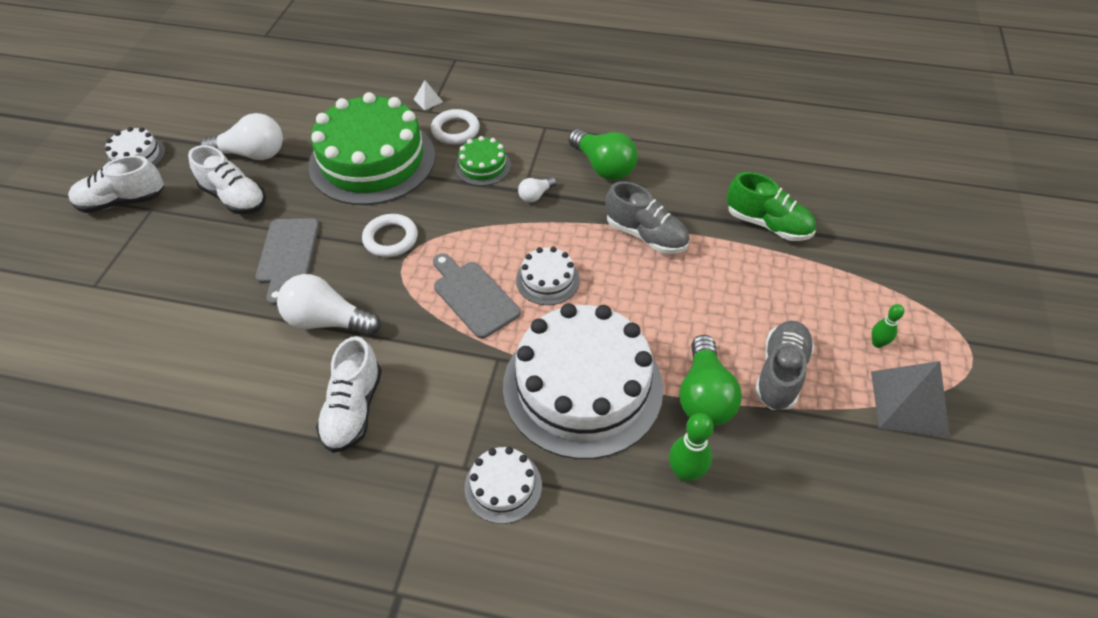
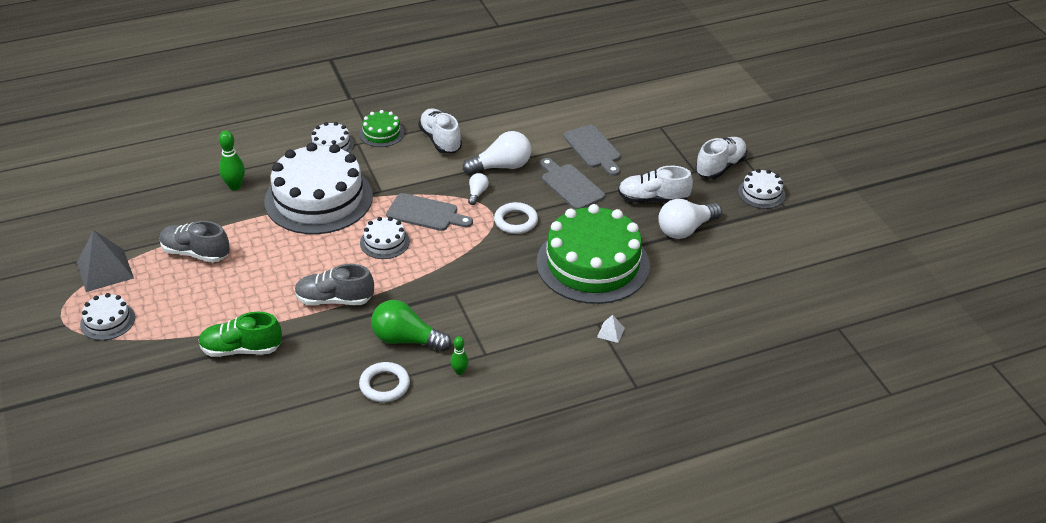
camera: 145 degrees right, 10 degrees down
white ring [431,109,480,145] -> white ring moved to [359,362,410,402]
green cake [455,136,511,186] -> green cake moved to [359,110,404,147]
white light bulb [518,177,556,202] -> white light bulb moved to [468,173,489,205]
green light bulb [679,335,742,426] -> none
grey shoe [755,320,814,410] -> grey shoe turned 120 degrees clockwise [159,221,230,263]
green bowling pin [872,304,904,348] -> green bowling pin moved to [450,336,469,375]
none -> white cake [80,293,135,340]
none -> grey cutting board [564,125,621,176]

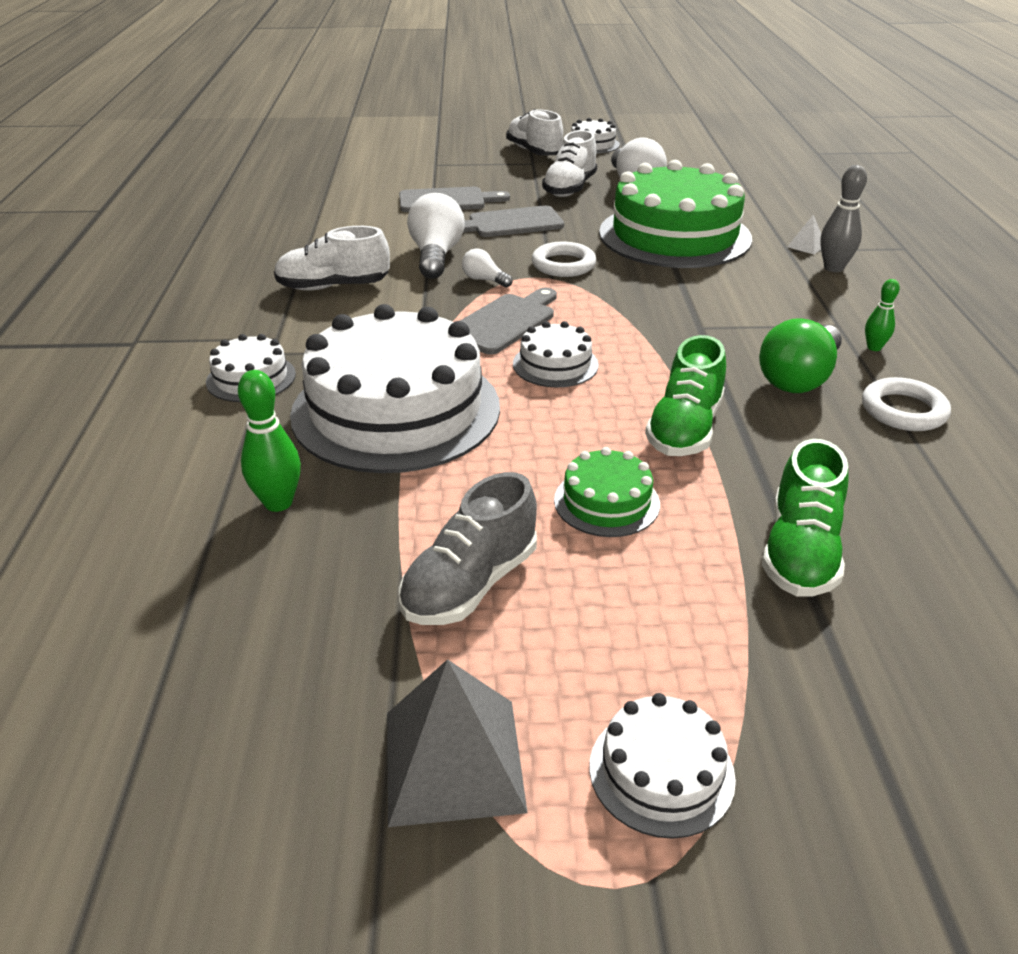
camera: 70 degrees left, 5 degrees down
grey shoe [295,264,374,305] -> green shoe [645,335,726,456]
green cake [359,110,404,147] -> green cake moved to [554,447,660,537]
none -> grey bowling pin [820,165,867,272]

